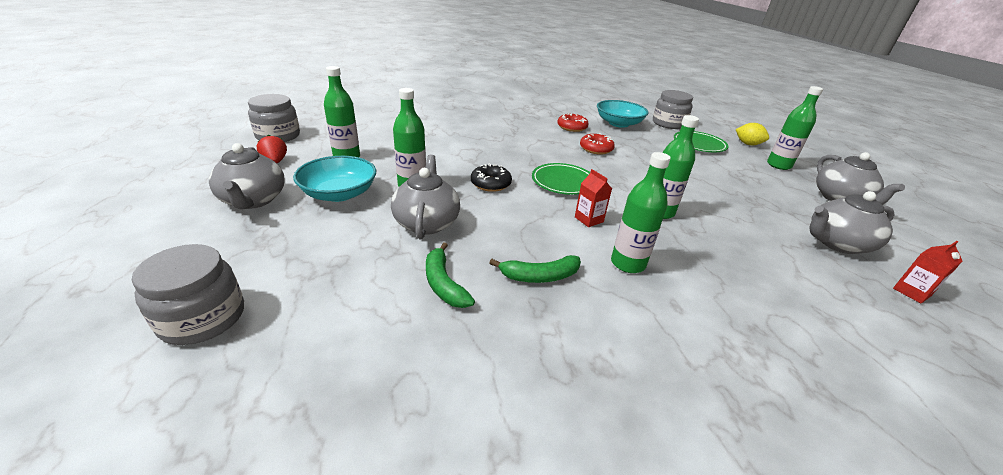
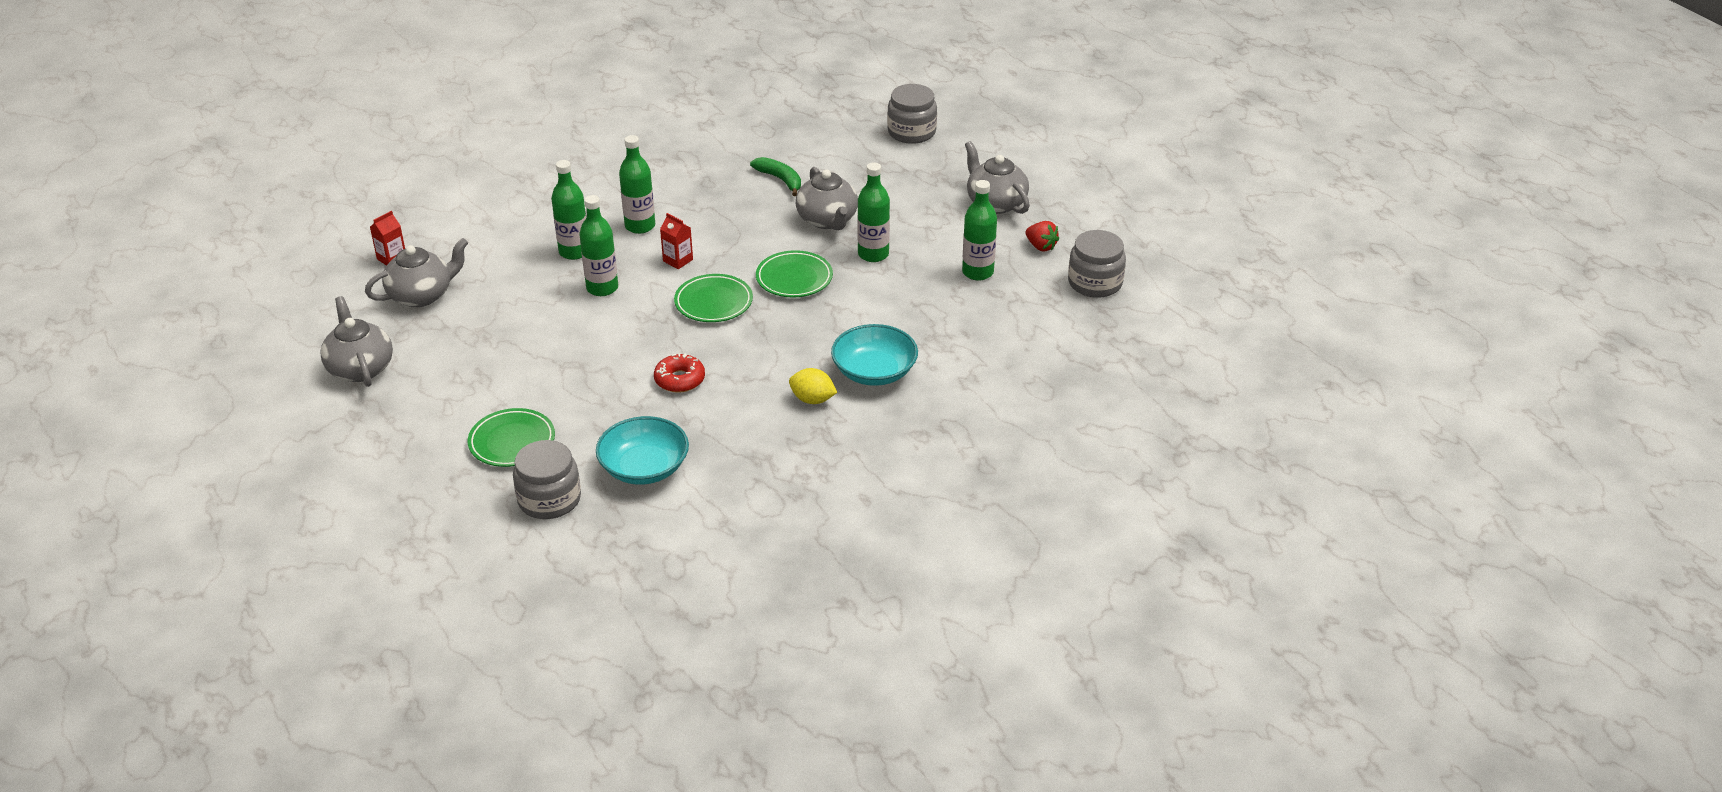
camera: 165 degrees right, 5 degrees up
turquoise bowl [293,156,376,202] -> turquoise bowl moved to [831,324,918,386]
black donut [471,164,512,192] -> green plate [756,250,833,298]
green banana [489,255,581,283] -> none
red donut [557,114,589,132] -> none
yellow lemon [735,123,769,145] -> yellow lemon moved to [789,368,837,404]
green bottle [767,86,823,170] -> green bottle moved to [551,160,586,260]

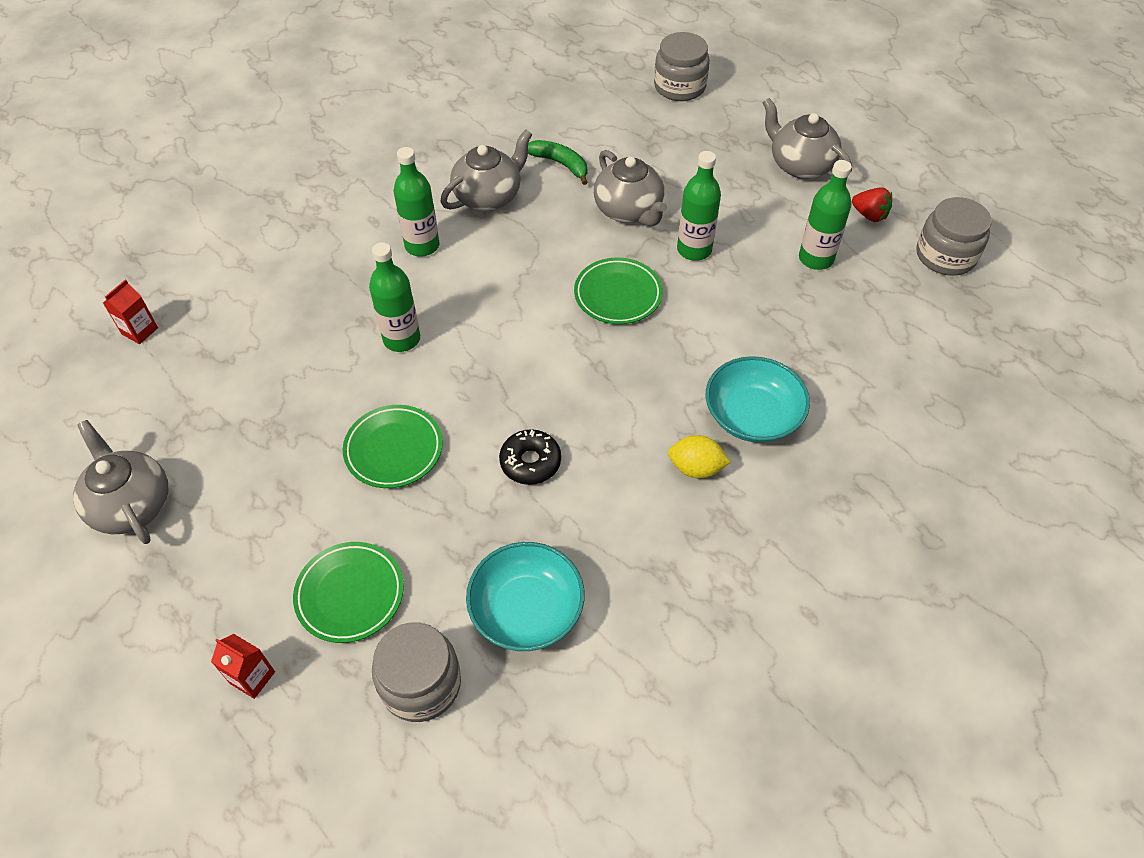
camera: 10 degrees left, 15 degrees up
grey teapot [365,238,468,307] -> grey teapot moved to [441,130,532,211]
green bottle [551,160,586,260] -> none
red donut [654,353,705,393] -> black donut [499,429,561,485]
red carton [660,213,693,269] -> red carton moved to [211,634,275,699]
green plate [674,274,753,322] -> green plate moved to [343,405,443,488]

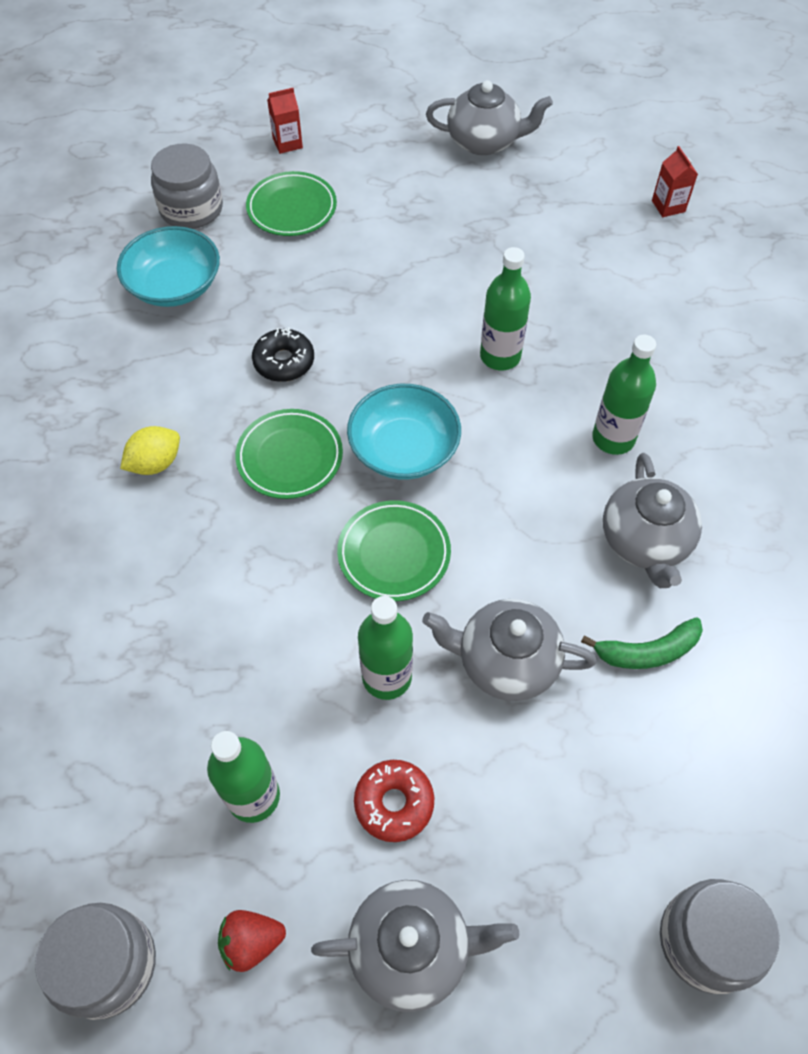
camera: 130 degrees right, 5 degrees up
green plate [343,405,443,488] -> green plate moved to [235,409,343,499]
turquoise bowl [706,356,810,443] -> turquoise bowl moved to [347,384,461,480]
none -> red donut [354,760,434,842]

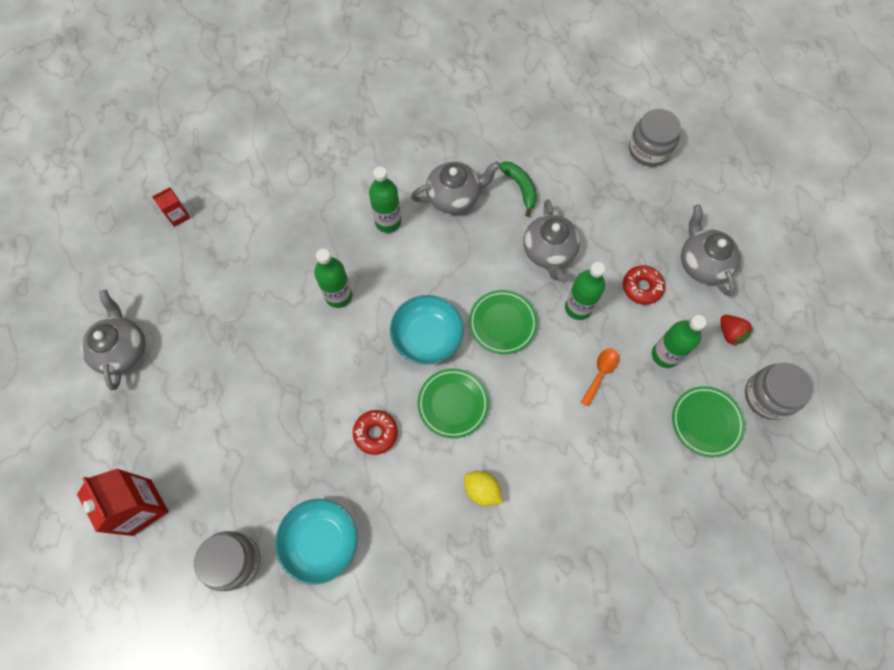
camera: 105 degrees left, 10 degrees up
green plate [246,171,337,236] -> green plate moved to [672,386,745,457]
black donut [252,327,314,382] -> red donut [353,410,398,455]
red carton [267,88,303,154] -> red carton [77,468,169,536], size x1.90
none -> orange spoon [581,349,619,407]

